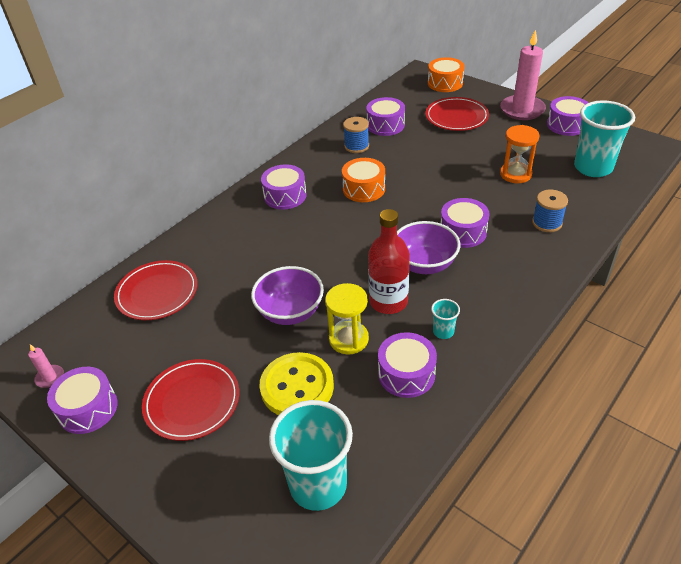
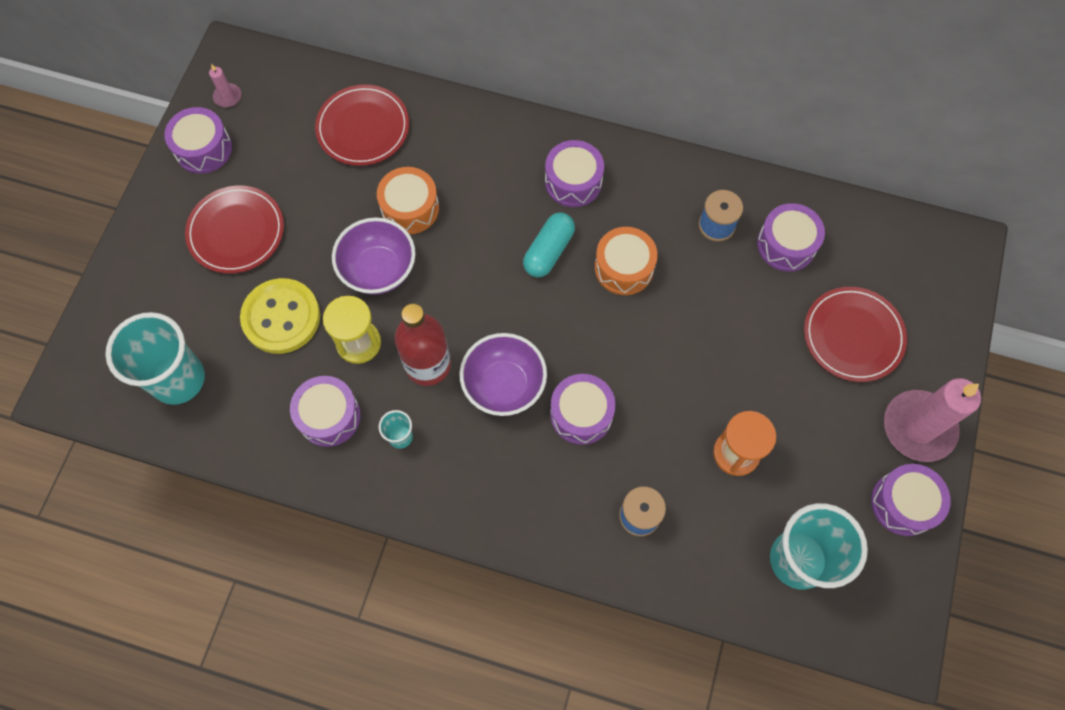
camera: 65 degrees right, 25 degrees up
orange drum [428,57,465,92] -> orange drum moved to [377,167,439,234]
none -> turquoise capsule [523,213,575,277]

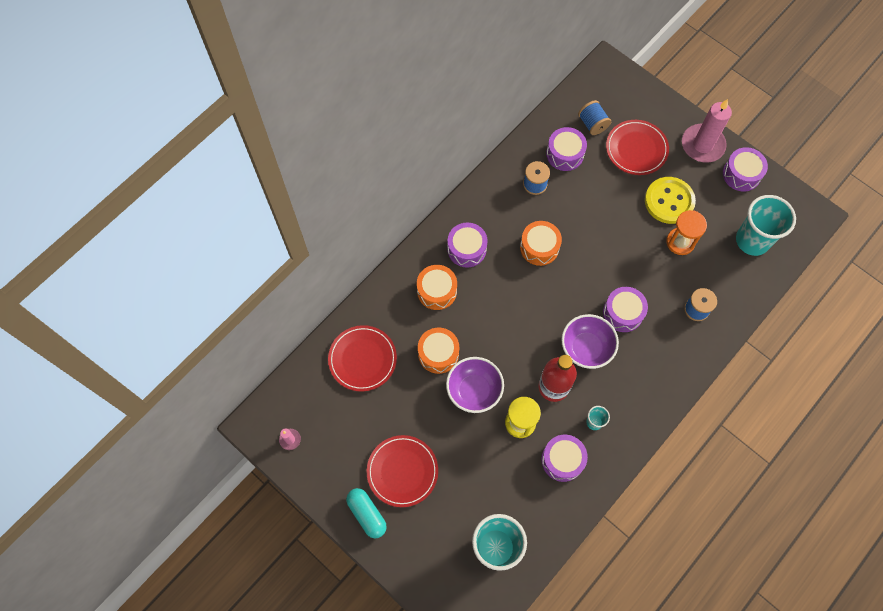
camera: 65 degrees left, 0 degrees up
purple drum [164,107,232,174] -> none
yellow button [240,278,320,354] -> yellow button moved to [645,177,696,224]
turquoise capsule [523,213,575,277] -> turquoise capsule moved to [346,488,387,538]
none -> orange drum [417,265,457,310]
none -> blue spool [578,100,611,135]

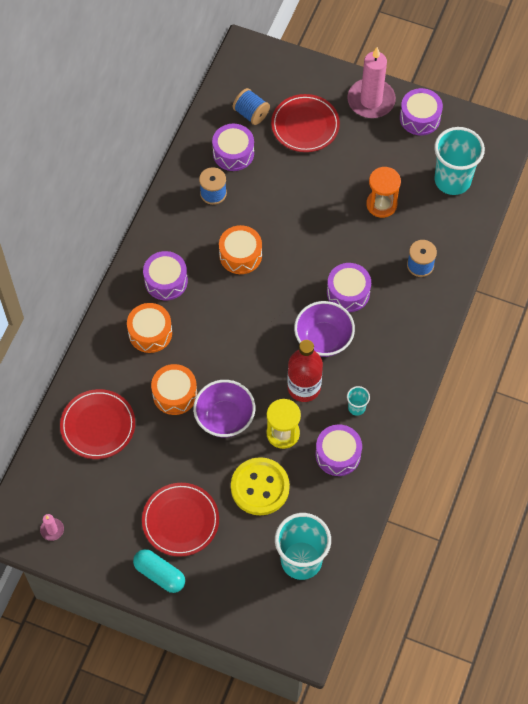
camera: 20 degrees left, 5 degrees down
yellow button [645,177,696,224] -> yellow button moved to [231,457,290,516]

